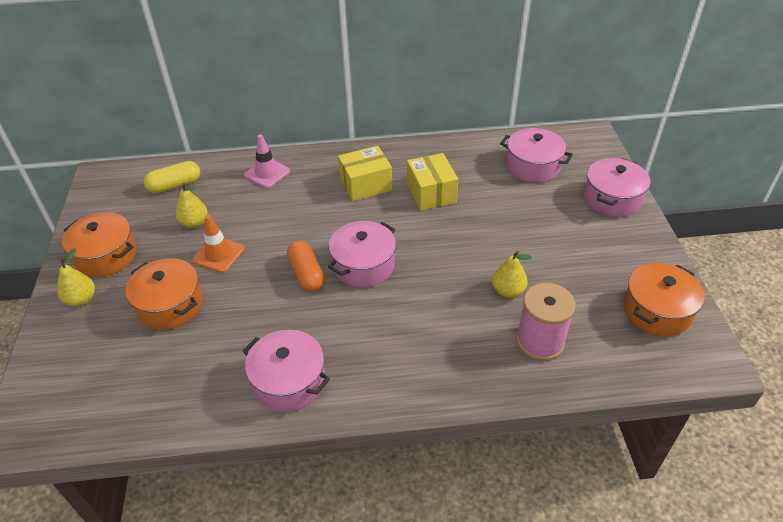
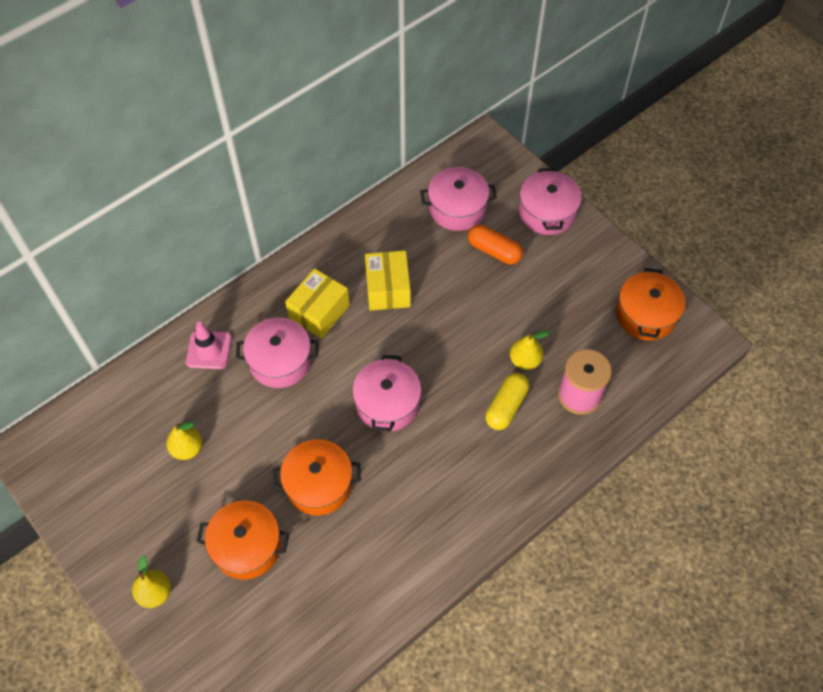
camera: 35 degrees left, 15 degrees up
orange pot [62,212,137,277] -> orange pot moved to [272,439,361,515]
yellow capsule [144,161,200,193] -> yellow capsule moved to [486,373,529,430]
orange traffic cone [192,215,245,273] -> none
pink pot [243,330,330,412] -> pink pot moved to [236,318,319,388]
orange capsule [287,241,325,292] -> orange capsule moved to [468,224,523,264]
yellow box [407,153,458,211] -> yellow box turned 45 degrees clockwise [365,250,411,310]

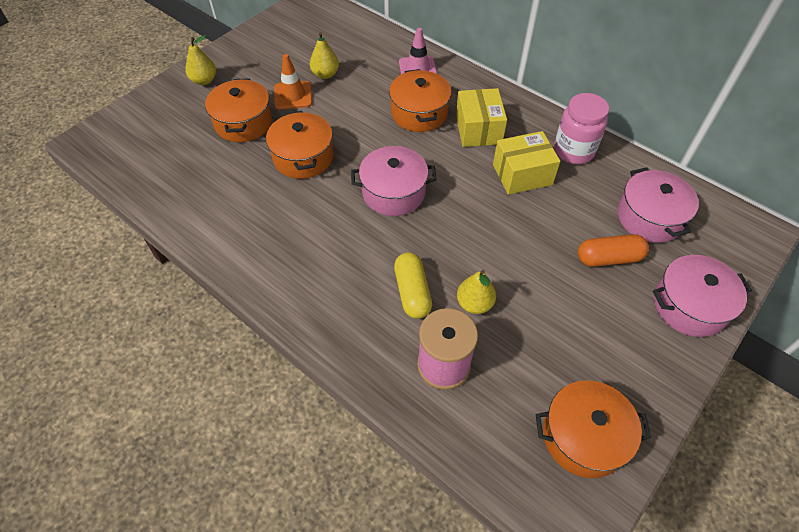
camera: 80 degrees right, 5 degrees down
pink pot [236,318,319,388] -> orange pot [389,69,452,132]
yellow box [285,268,350,339] -> yellow box turned 60 degrees clockwise [456,88,507,147]
orange capsule [468,224,523,264] -> orange capsule turned 60 degrees clockwise [578,234,649,267]
yellow capsule [486,373,529,430] -> yellow capsule turned 60 degrees clockwise [394,252,432,319]
none -> orange traffic cone [274,54,312,109]
none -> pink jar [554,93,609,164]

